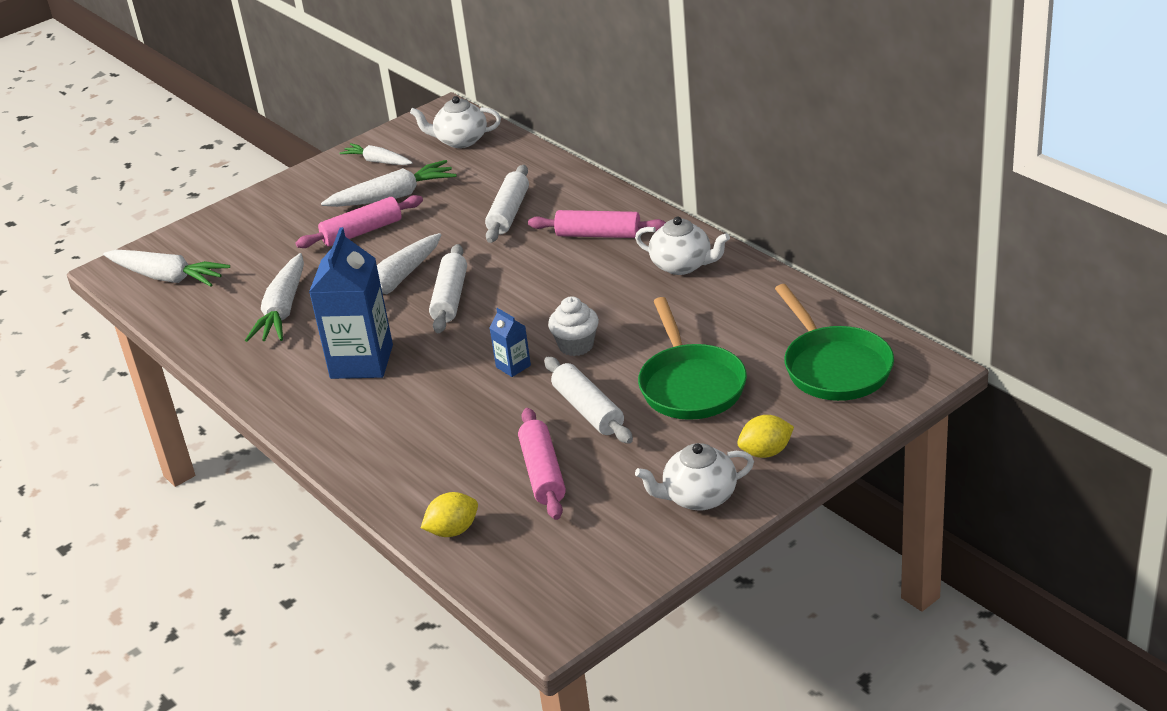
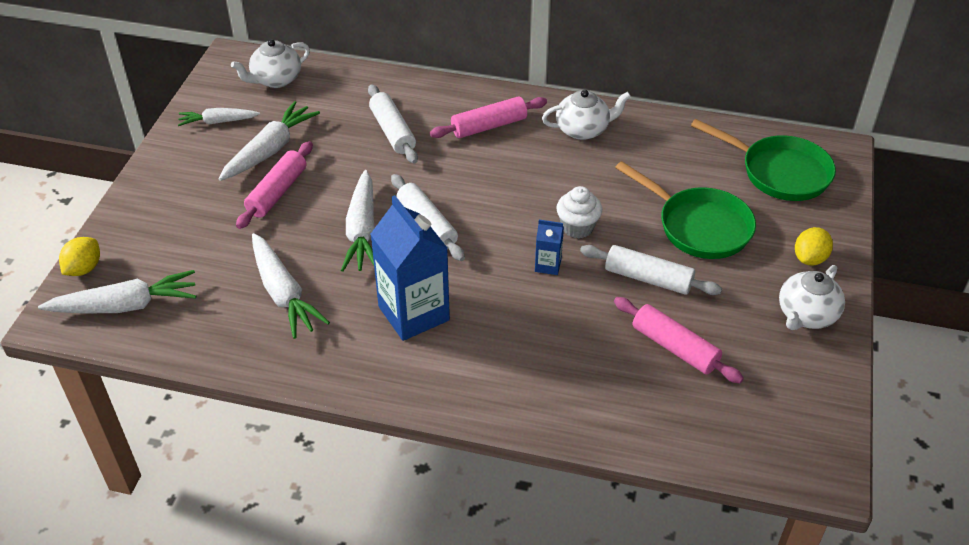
camera: 40 degrees left, 10 degrees up
yellow lemon [421,492,478,537] -> yellow lemon moved to [59,237,100,276]

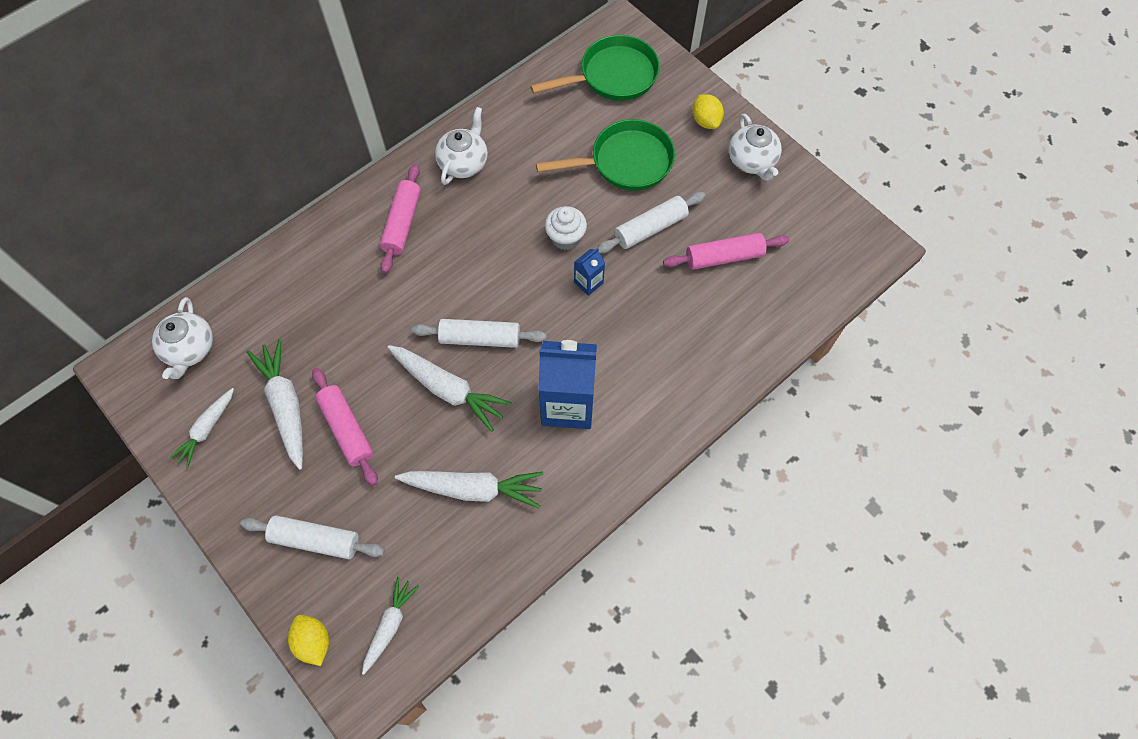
camera: 55 degrees left, 20 degrees up
white carrot [38,270,196,314] -> white carrot [362,577,419,675], size x0.62
white rolling pin [368,85,418,164] -> white rolling pin moved to [240,515,385,559]

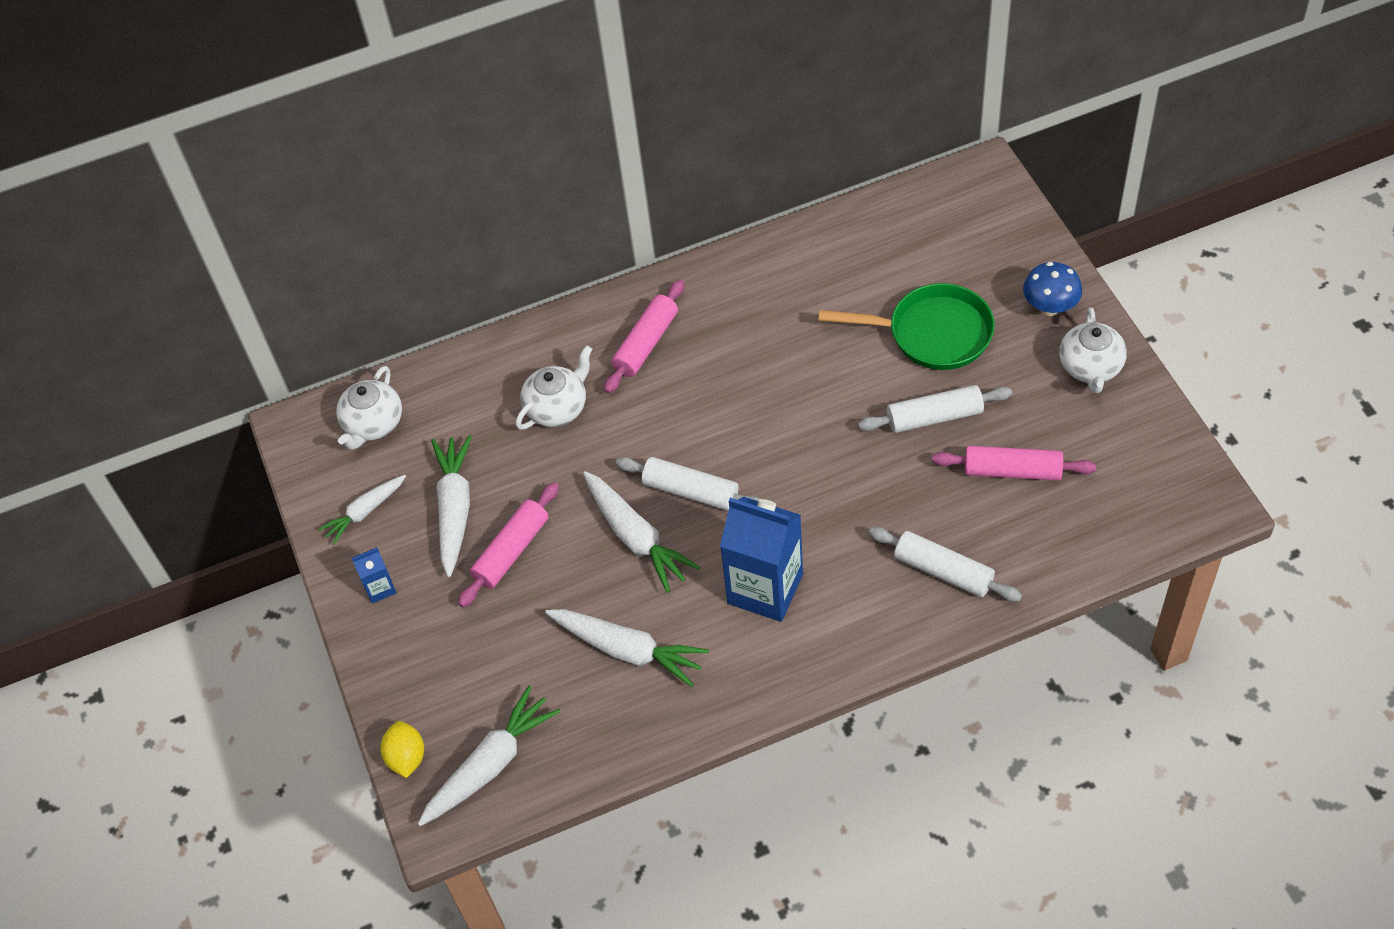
camera: 25 degrees right, 10 degrees down
white rolling pin [240,515,385,559] -> white rolling pin moved to [868,527,1022,602]
pink rolling pin [312,368,378,486] -> pink rolling pin turned 45 degrees clockwise [458,482,559,607]
white carrot [362,577,419,675] -> white carrot [418,686,561,826], size x1.60
white teapot [435,107,488,185] -> white teapot moved to [515,345,592,430]
green pan [530,35,660,101] -> none
white cupcake [545,206,587,250] -> none
blue carton [574,248,605,296] -> blue carton moved to [352,547,397,603]
yellow lemon [693,94,724,129] -> blue mushroom [1023,262,1082,316]

